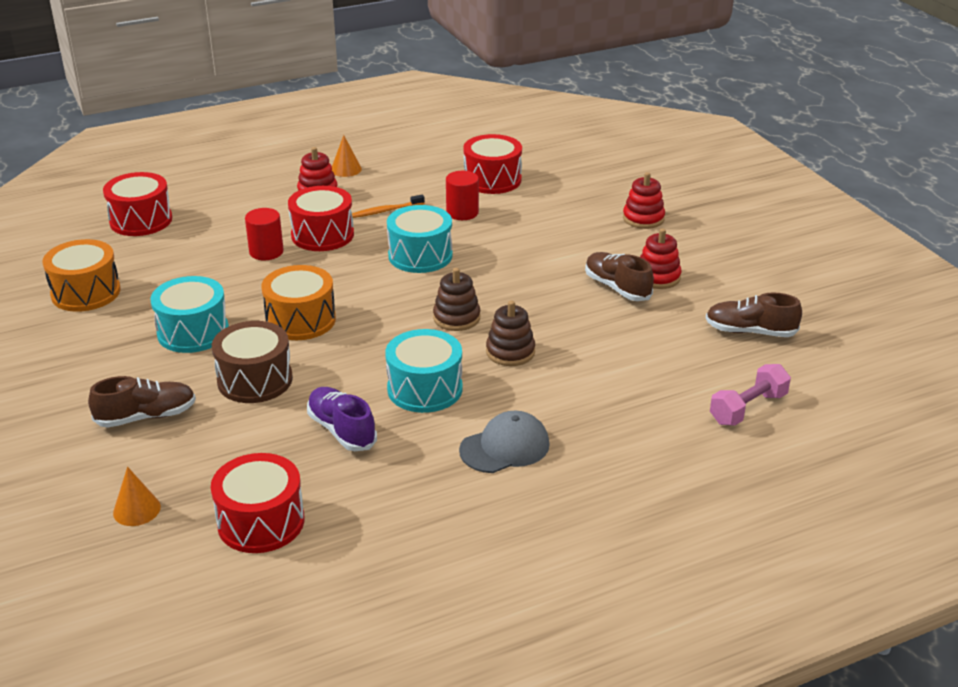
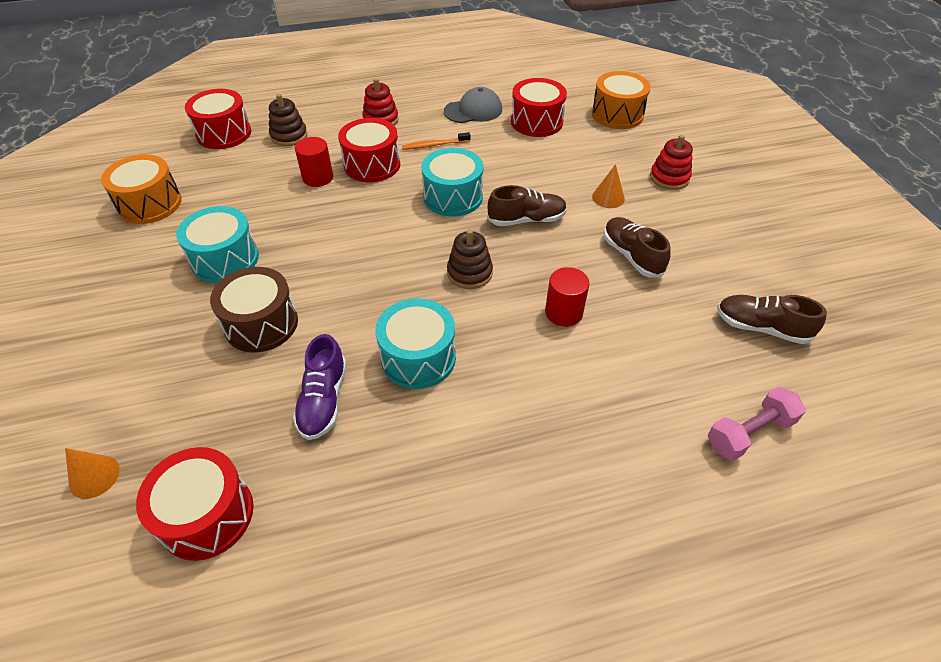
camera: 10 degrees right, 15 degrees up
brown shoe [88,376,196,428] -> brown shoe moved to [487,185,567,226]
orange drum [261,265,336,340] -> orange drum moved to [592,71,651,129]
purple shoe [307,387,377,451] -> purple shoe turned 150 degrees counterclockwise [293,334,347,440]
orange cone [332,135,362,177] -> orange cone moved to [592,164,625,208]
red cylinder [446,171,479,220] -> red cylinder moved to [545,267,590,327]
grey cap [459,411,550,473] -> grey cap moved to [444,87,502,123]
brown stacking toy [486,301,535,366] -> brown stacking toy moved to [269,94,307,146]
red stacking toy [640,228,682,289] -> none

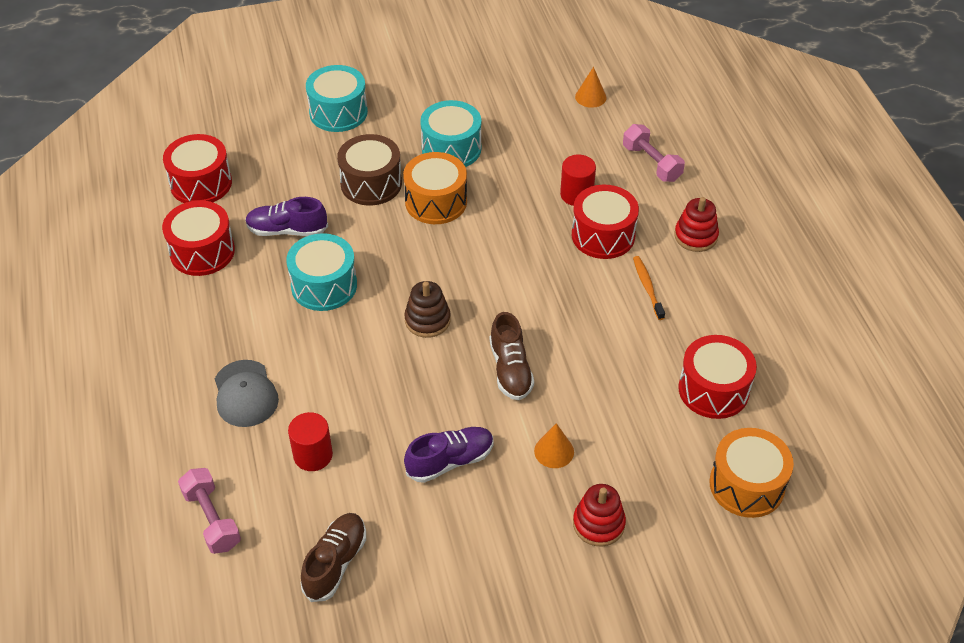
camera: 90 degrees right, 0 degrees up
orange cone [65,448,120,499] -> orange cone moved to [575,67,607,108]
orange drum [101,154,182,224] -> orange drum moved to [403,152,467,224]
red drum [185,89,251,149] -> red drum moved to [162,200,235,276]
brown stacking toy [269,94,307,146] -> pink dumbbell [623,124,685,182]
turquoise drum [421,148,483,217] -> turquoise drum moved to [306,65,368,132]
grey cap [444,87,502,123] -> grey cap moved to [215,360,279,427]
red cylinder [545,267,590,327] -> red cylinder moved to [288,412,333,471]
brown shoe [604,217,671,277] -> purple shoe [404,427,493,483]

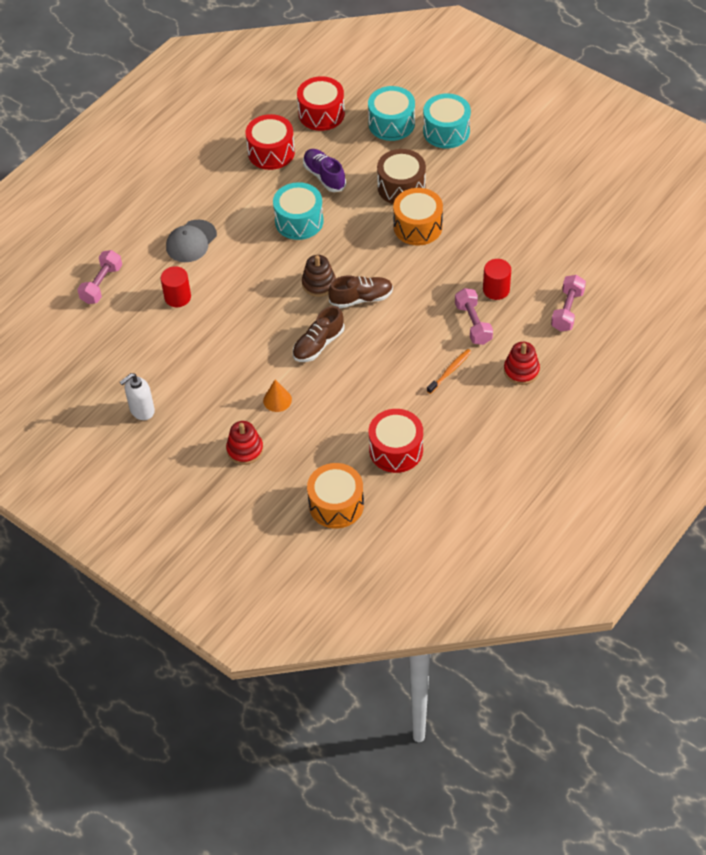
camera: 55 degrees right, 5 degrees up
brown shoe [300,513,366,602] -> brown shoe moved to [328,276,393,308]
purple shoe [404,427,493,483] -> none
turquoise drum [420,100,481,167] -> turquoise drum moved to [368,86,415,141]
red drum [572,185,639,259] -> pink dumbbell [455,288,493,345]
orange cone [575,67,607,108] -> none
none -> white soap dispenser [120,373,155,420]

